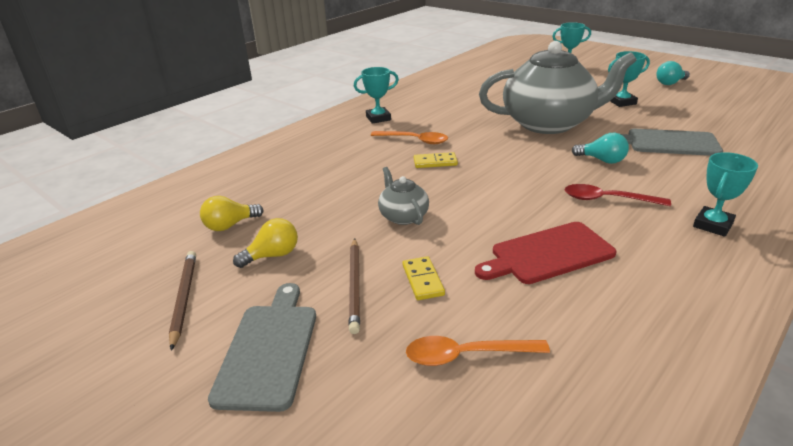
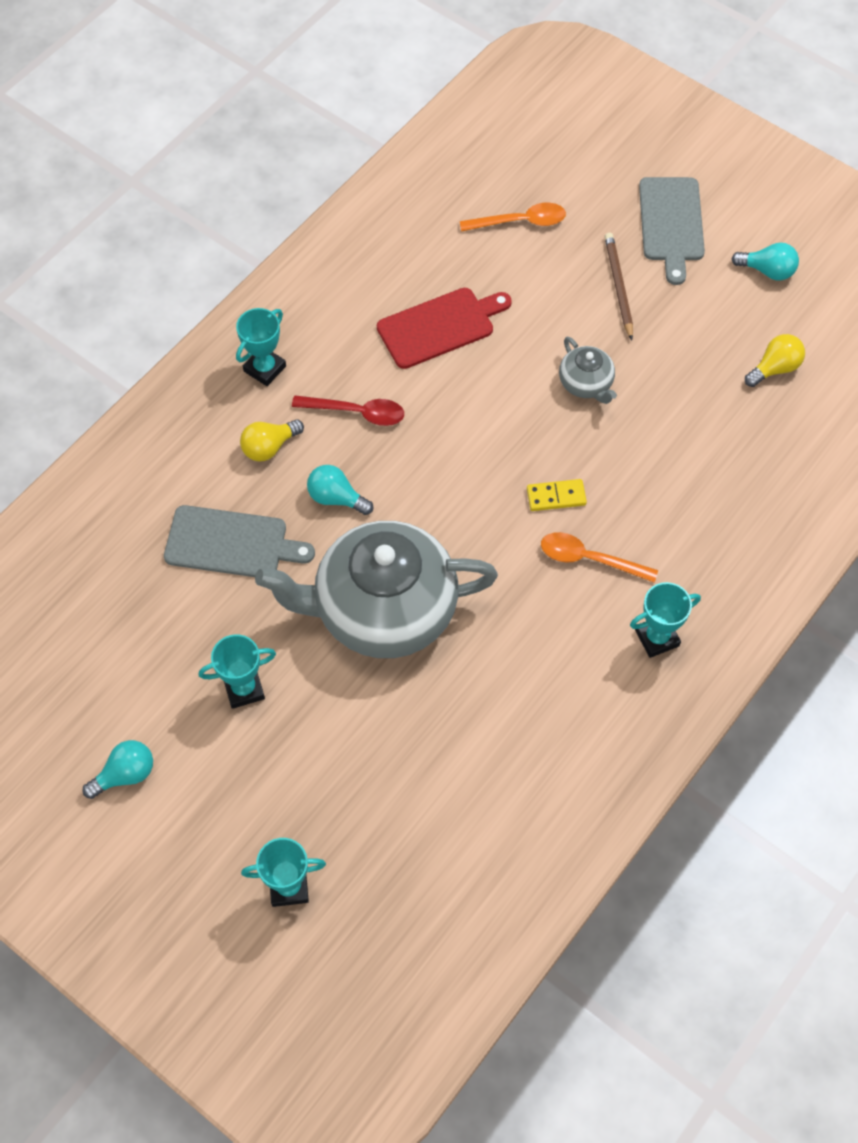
camera: 175 degrees right, 30 degrees up
brown pencil [169,251,196,351] -> turquoise light bulb [731,242,799,280]
yellow light bulb [233,218,298,268] -> yellow light bulb moved to [240,419,304,461]
yellow domino [402,256,445,300] -> none

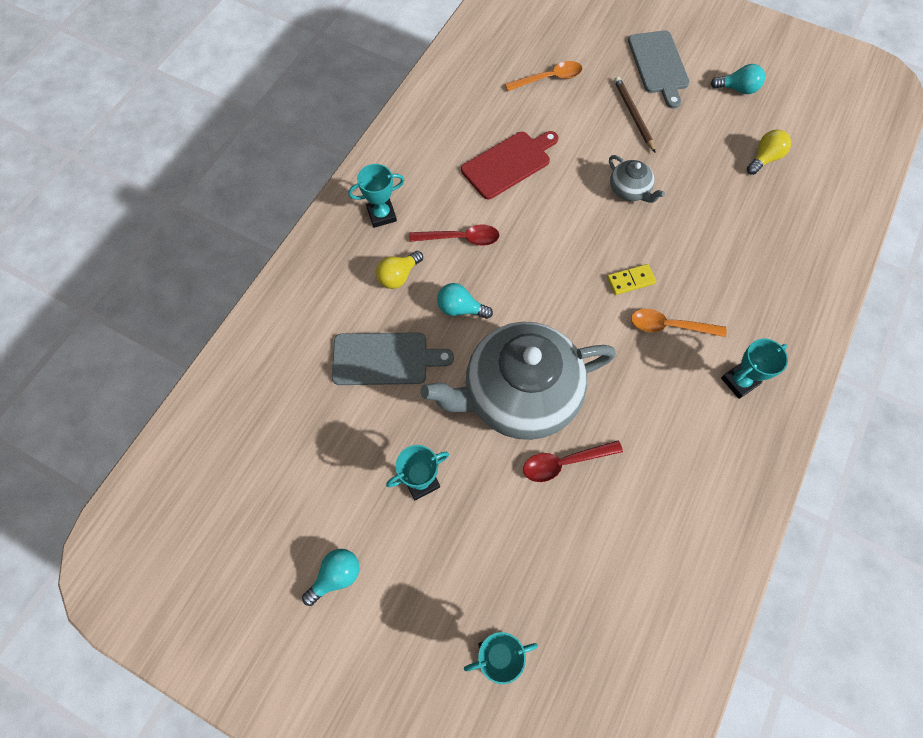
camera: 10 degrees left, 5 degrees up
turquoise trophy [236,308,286,386] -> turquoise trophy turned 45 degrees clockwise [348,164,405,228]
none -> red spoon [523,440,623,482]

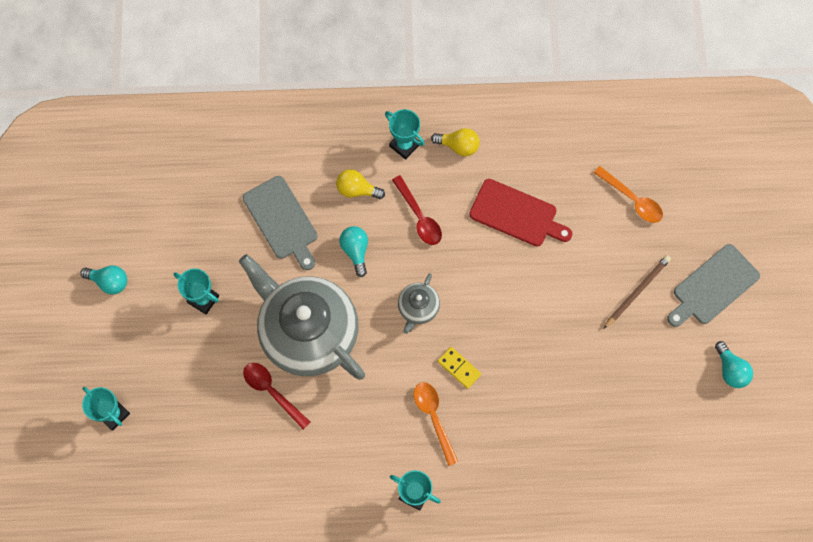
camera: 60 degrees right, 5 degrees up
grey teapot [609,155,665,203] -> grey teapot moved to [398,273,440,334]
yellow light bulb [747,129,791,175] -> yellow light bulb moved to [431,128,480,156]

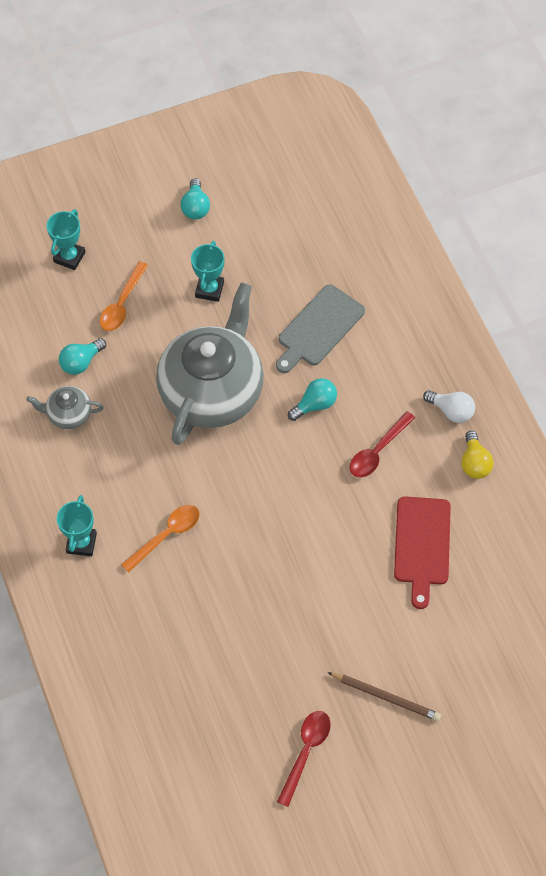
camera: 70 degrees right, 10 degrees down
red spoon [243,363,310,429] -> red spoon moved to [277,711,331,807]
yellow light bulb [336,169,385,199] -> none
turquoise trophy [385,109,425,160] -> white light bulb [423,390,475,423]
grey teapot [398,273,440,334] -> grey teapot moved to [27,386,104,429]
yellow domino [437,347,481,389] -> none
orange spoon [594,166,663,223] -> orange spoon moved to [100,261,148,331]
grey cutting board [667,244,760,327] -> none
turquoise light bulb [715,341,753,388] -> turquoise light bulb moved to [59,338,106,375]

